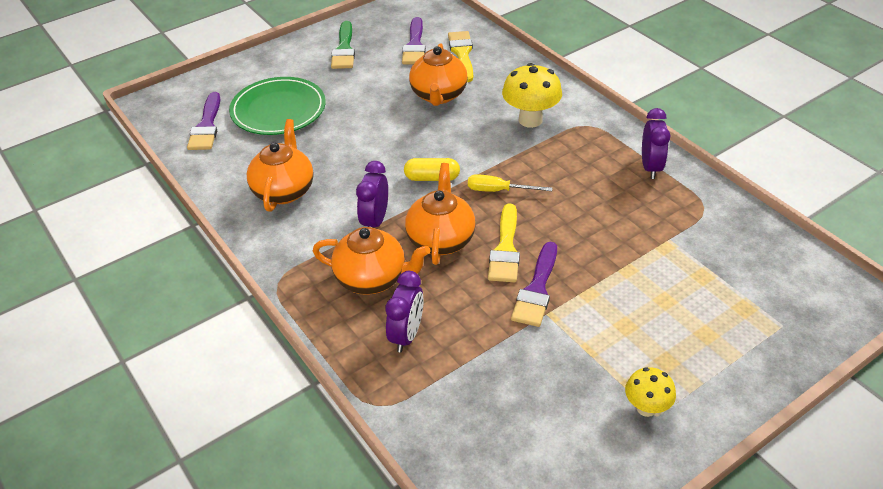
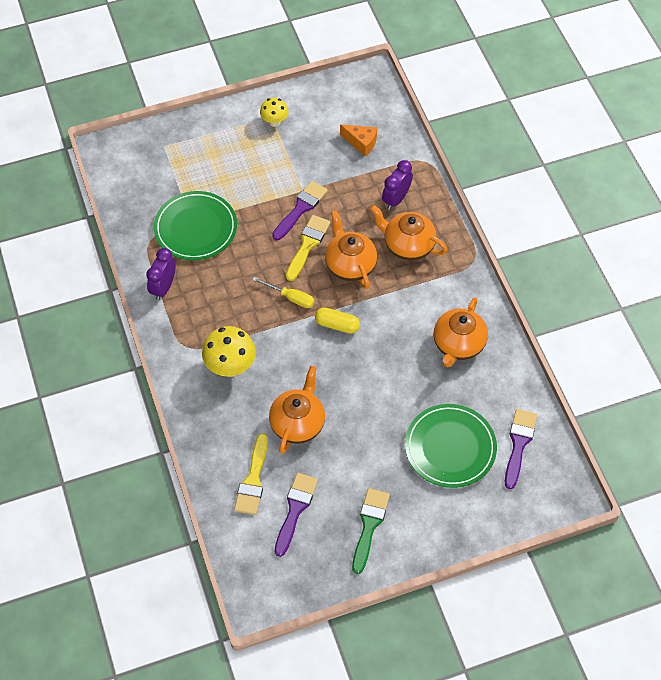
camera: 165 degrees left, 15 degrees up
purple clock [356,161,388,228] -> none
orange teapot [405,163,476,265] -> orange teapot turned 135 degrees clockwise [325,210,377,289]
none -> green plate [154,191,237,260]
none -> orange cheese [340,125,377,156]

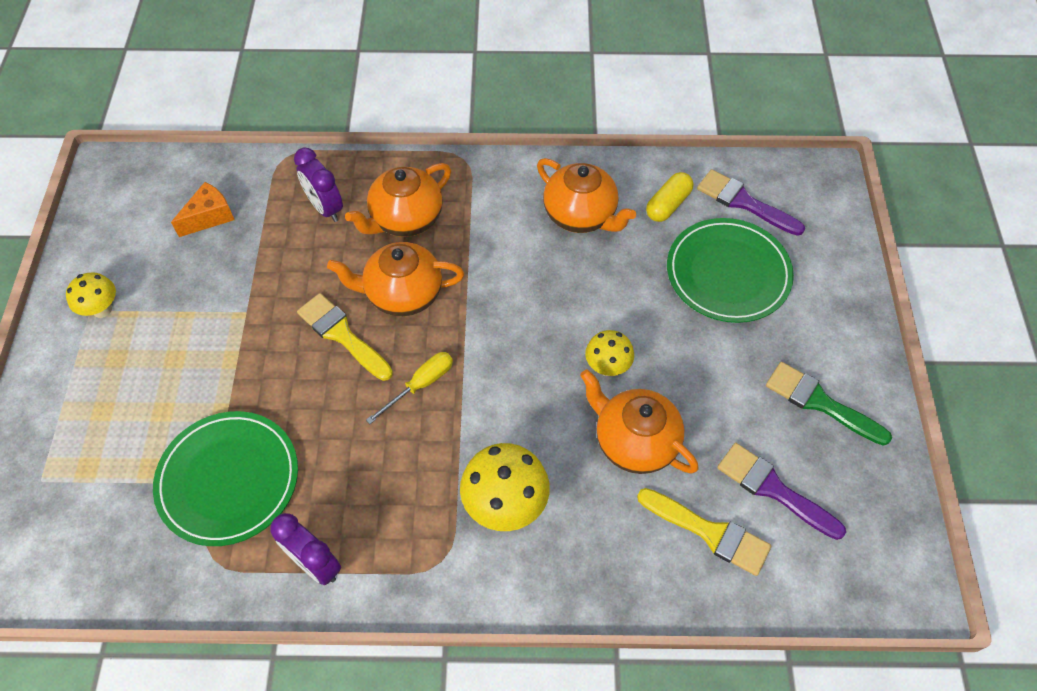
camera: 70 degrees left, 0 degrees up
purple brush [272,181,328,240] -> none
yellow capsule [315,307,360,334] -> yellow capsule moved to [646,172,693,222]
none -> yellow mushroom [585,330,634,376]

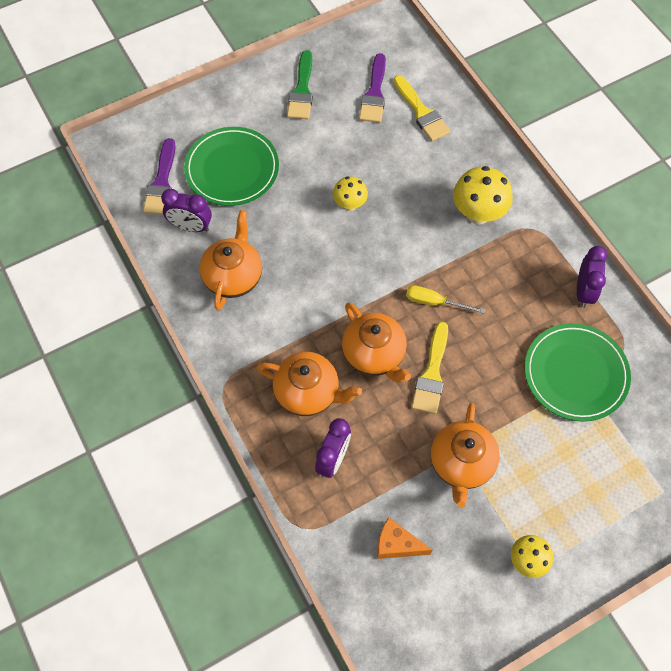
camera: 120 degrees left, 5 degrees up
orange teapot [580,369,698,474] -> orange teapot moved to [431,403,499,508]
yellow brush [637,488,771,576] -> yellow brush turned 150 degrees clockwise [393,75,450,141]
yellow capsule [646,172,693,222] -> purple clock [161,189,212,232]

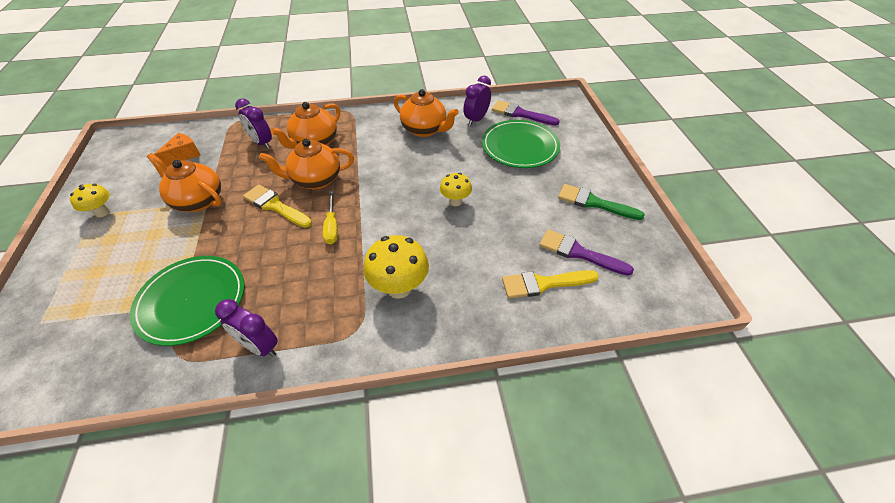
camera: 110 degrees right, 15 degrees down
yellow screwdriver [406,285,485,314] -> yellow screwdriver turned 135 degrees clockwise [323,191,338,244]

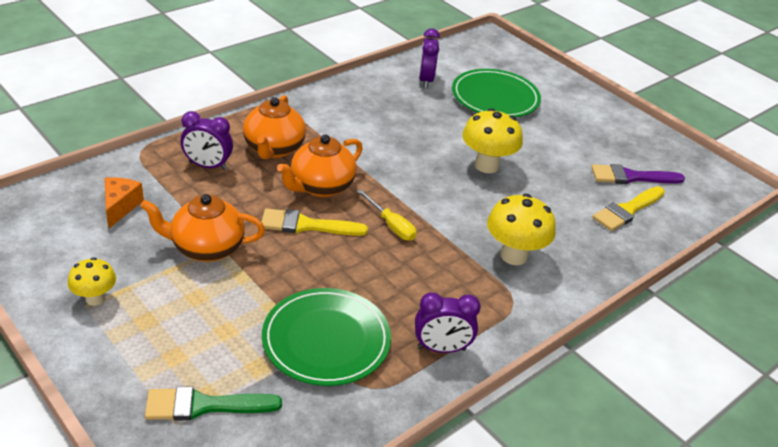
camera: 35 degrees left, 10 degrees down
orange teapot [394,89,459,137] -> none
yellow mushroom [440,173,472,206] -> yellow mushroom [462,108,523,173], size x1.66
purple brush [492,100,560,125] -> none
green brush [558,184,645,220] -> green brush moved to [145,387,282,421]

